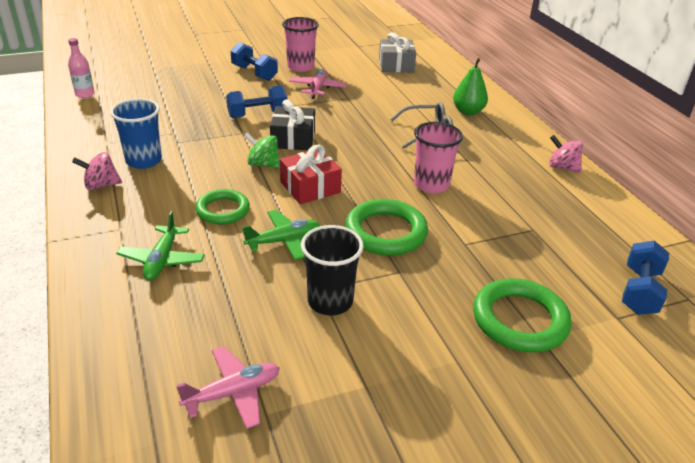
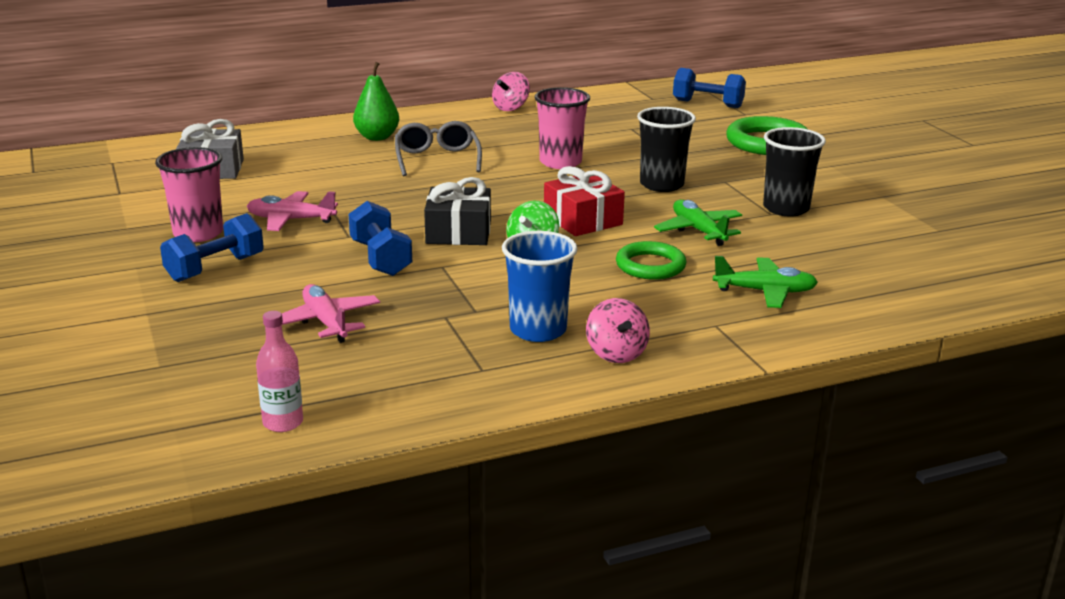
camera: 90 degrees left, 10 degrees down
pink plane [176,346,280,429] -> pink plane moved to [282,284,380,343]
green ring [345,199,428,256] -> black cup [637,107,696,192]

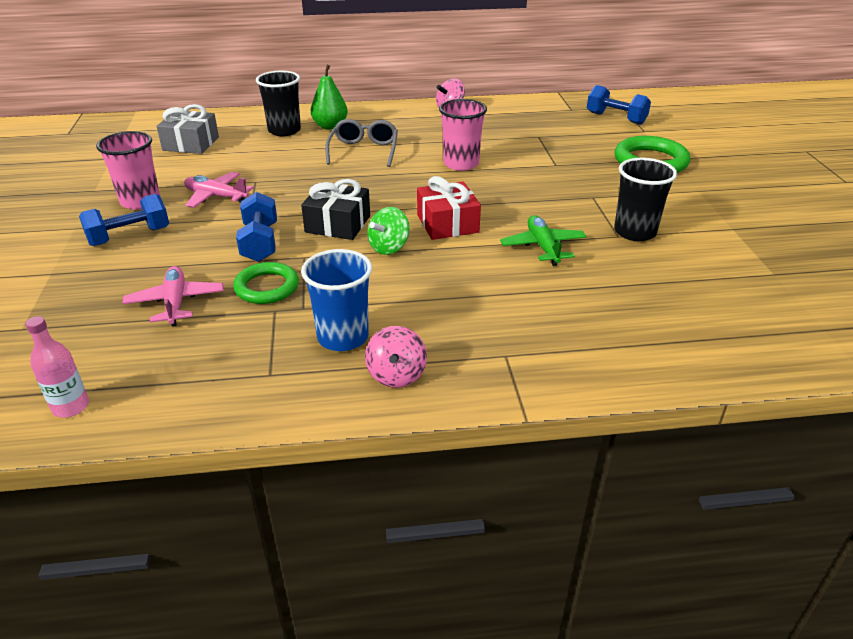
camera: 15 degrees right, 10 degrees up
green ring [616,241,686,280] -> green ring moved to [233,262,299,304]
black cup [637,107,696,192] -> black cup moved to [256,71,301,136]
green plane [713,256,818,308] -> none

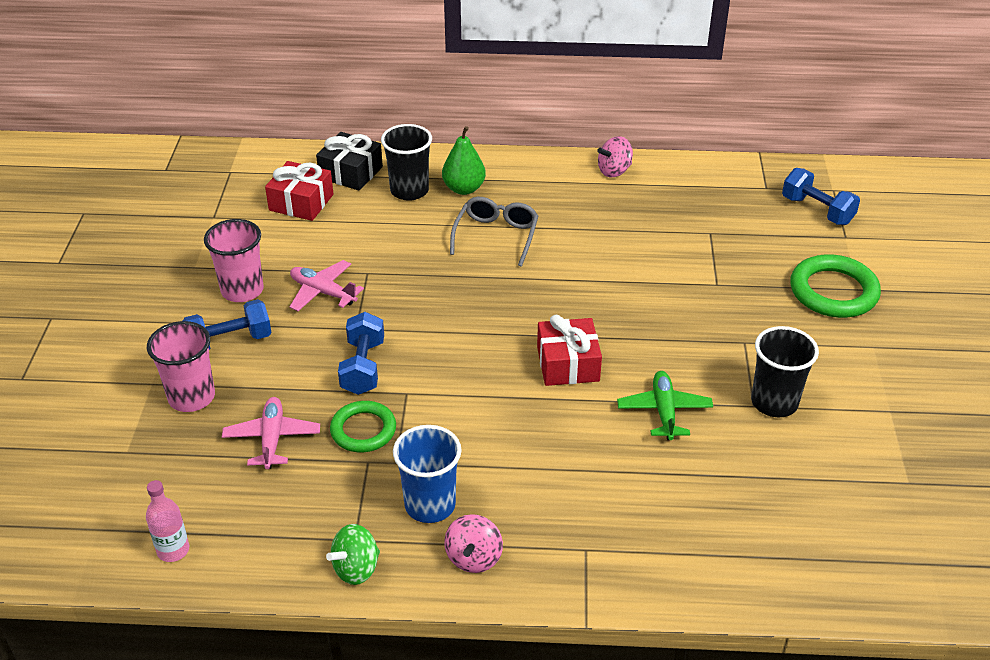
camera: 10 degrees right, 5 degrees up
grey gift [156,104,219,154] -> red gift [265,161,333,221]
black gift [301,179,370,240] -> black gift moved to [316,132,383,191]
green spinning top [367,207,410,255] -> green spinning top moved to [326,524,380,585]
pink cup [439,99,487,171] -> pink cup moved to [147,321,215,412]

